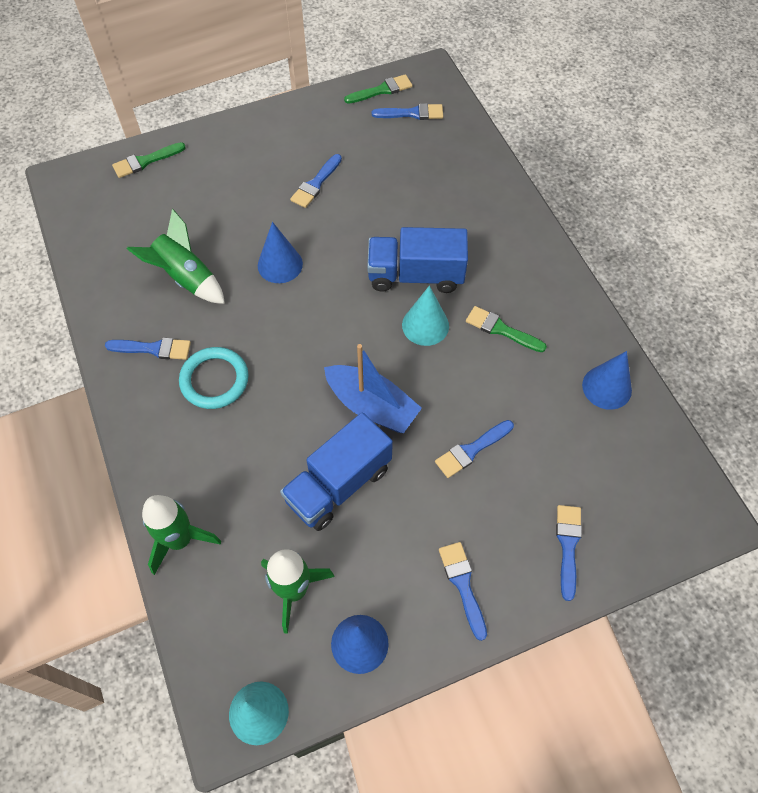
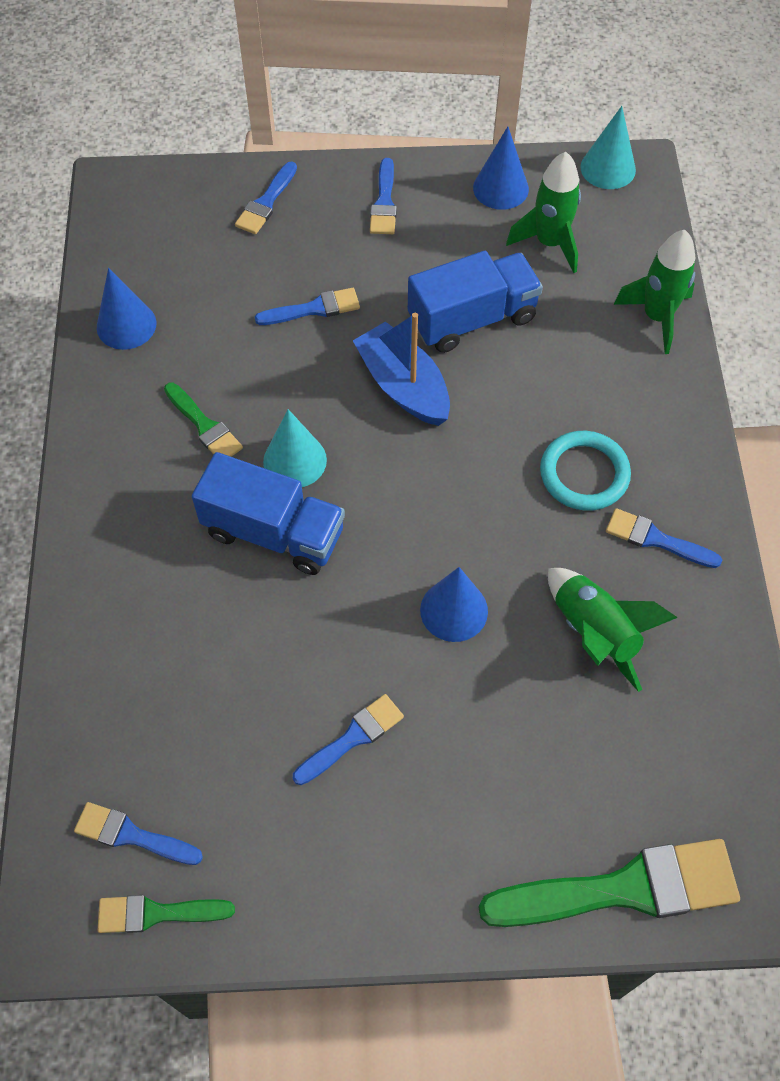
camera: 160 degrees left, 0 degrees up
green brush [112,142,186,178] -> green brush [479,839,740,927], size x1.92

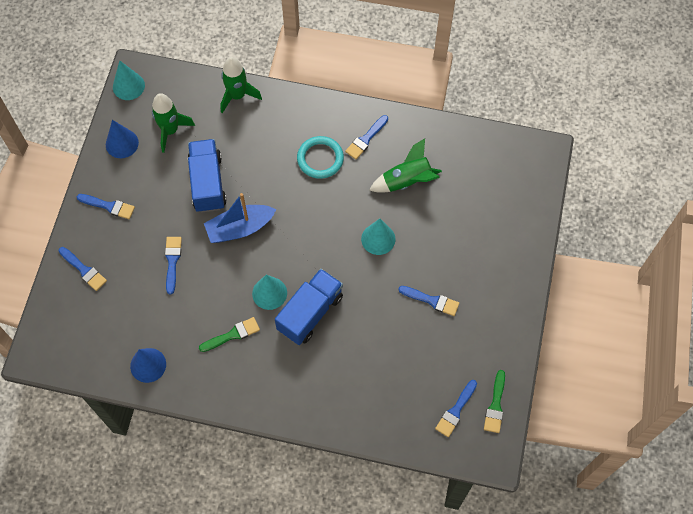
camera: 75 degrees left, 5 degrees up
blue brush [293,694,404,785] -> blue brush turned 135 degrees clockwise [398,286,459,316]
blue cone [420,567,488,642] -> turquoise cone [361,219,395,255]
green brush [479,839,740,927] -> none

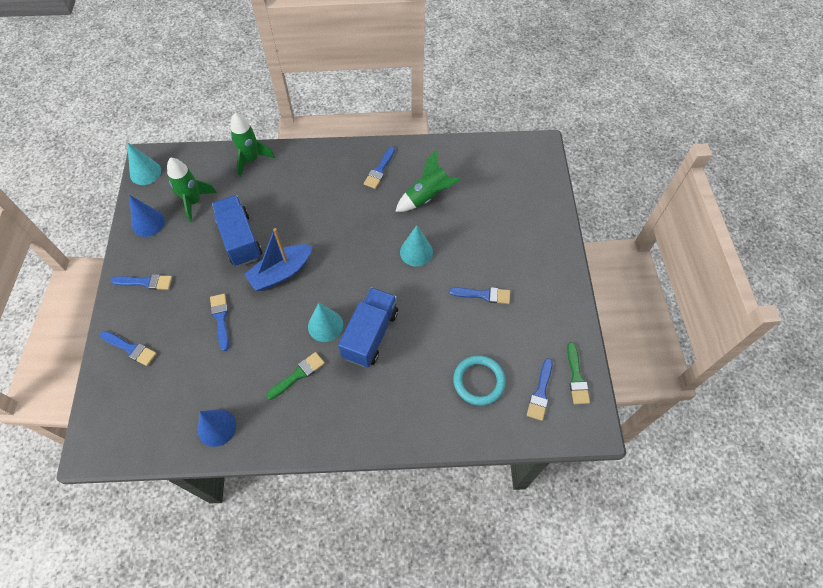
camera: 15 degrees left, 5 degrees down
turquoise ring [297,136,344,179] -> turquoise ring moved to [453,355,506,406]

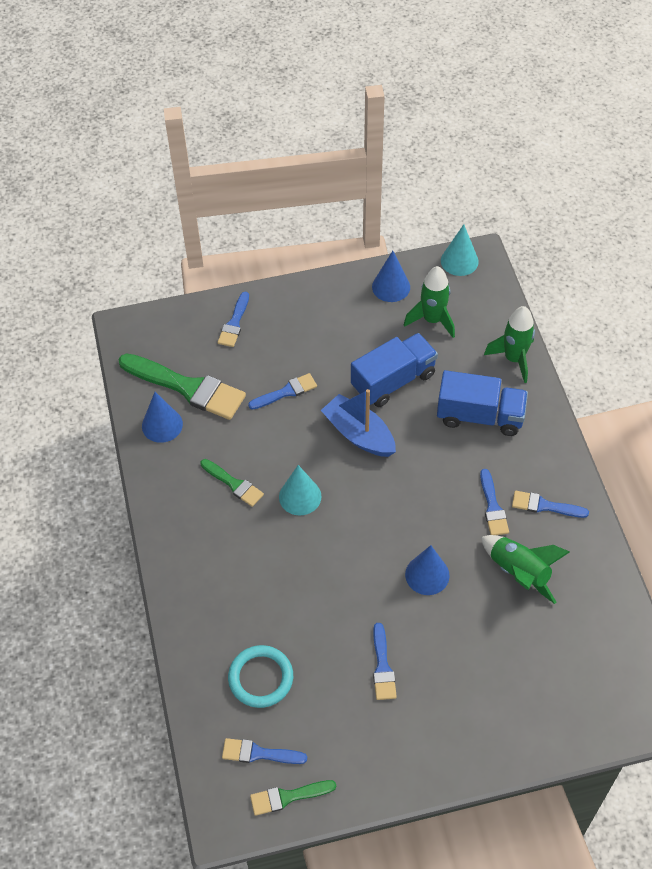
camera: 80 degrees right, 5 degrees down
blue brush [111,274,172,290] -> blue brush moved to [480,469,509,535]
blue truck [338,287,398,367] -> blue truck moved to [437,370,528,436]
turquoise cone [400,225,433,267] -> blue cone [405,545,450,595]
none -> green brush [118,353,246,420]

